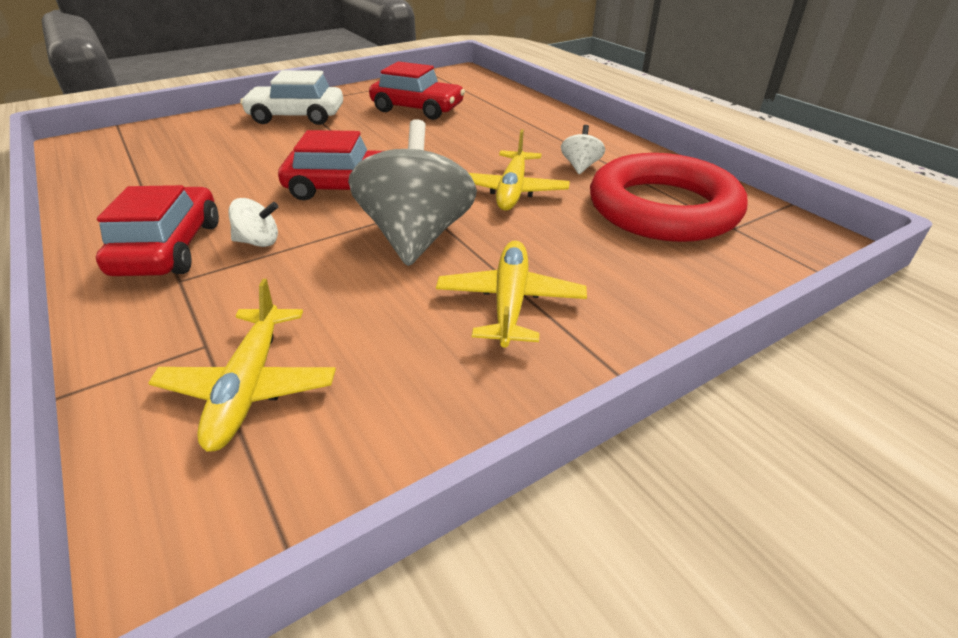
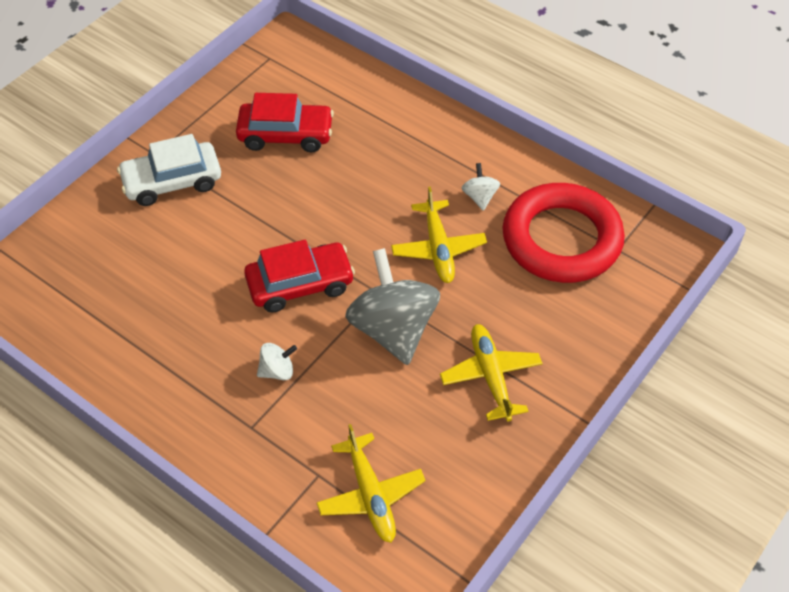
camera: 20 degrees left, 15 degrees up
red car [96,185,219,276] -> none

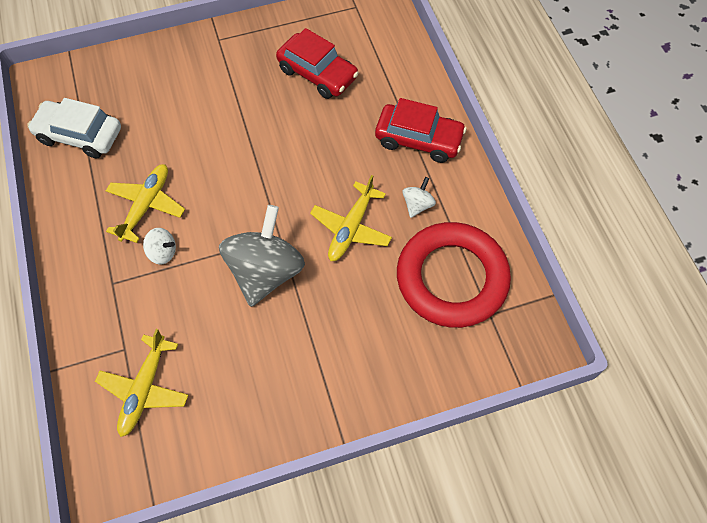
camera: 35 degrees right, 10 degrees up
white car [117,134,221,206] -> white car moved to [27,98,121,159]
red car [244,240,355,313] -> red car moved to [375,98,467,163]
yellow plane [440,324,543,421] -> yellow plane moved to [106,164,185,243]

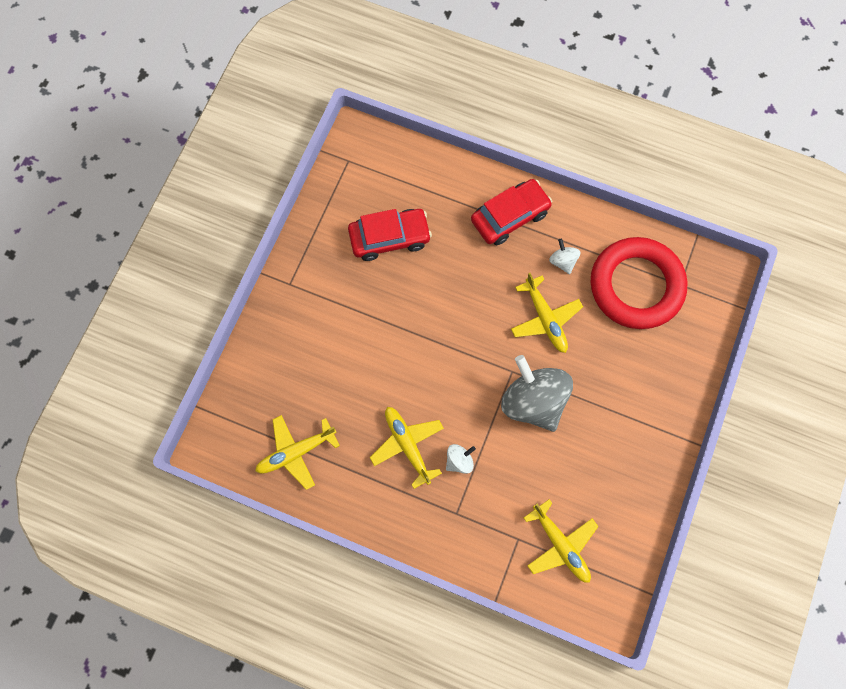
camera: 50 degrees left, 10 degrees up
white car [27,98,121,159] -> yellow plane [255,415,340,490]

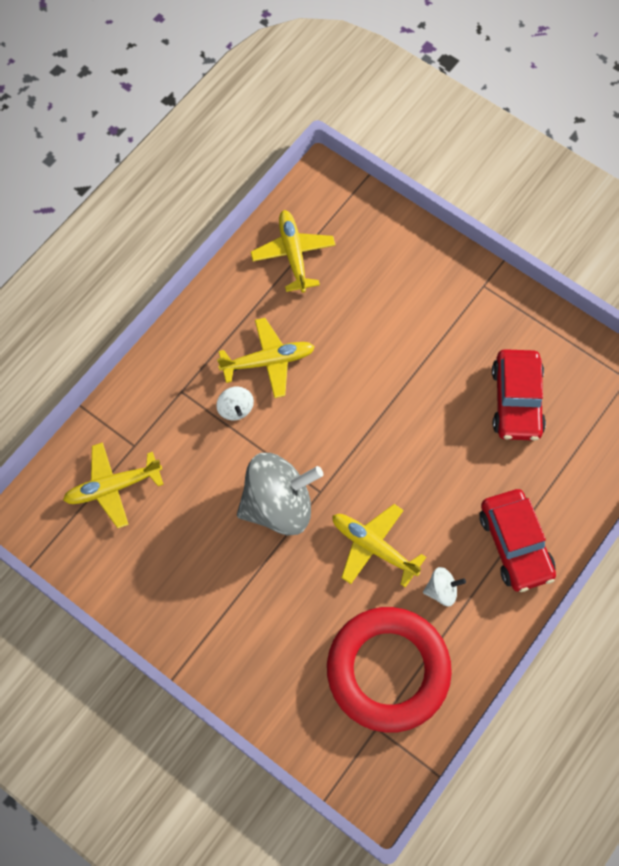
camera: 105 degrees right, 5 degrees down
yellow plane [511,273,583,353] -> yellow plane turned 45 degrees clockwise [332,504,426,587]

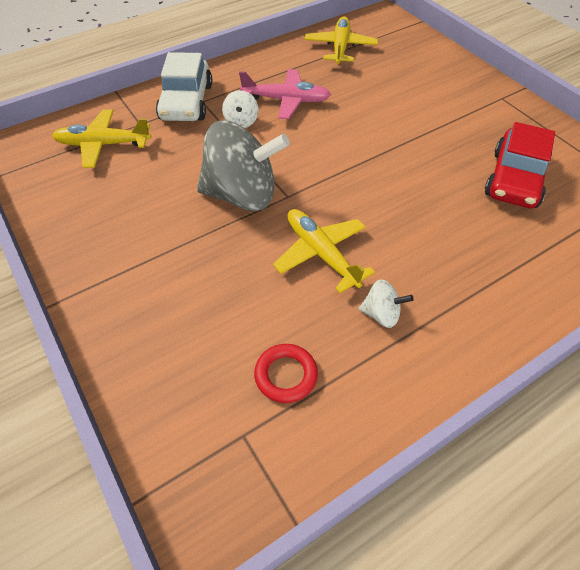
camera: 20 degrees right, 15 degrees down
yellow plane [217,318,315,398] -> pink plane [239,69,331,119]
red ring [327,607,452,733] -> red ring [254,344,318,403], size x0.40
red car [480,489,556,592] -> none
none -> white car [156,52,212,121]

